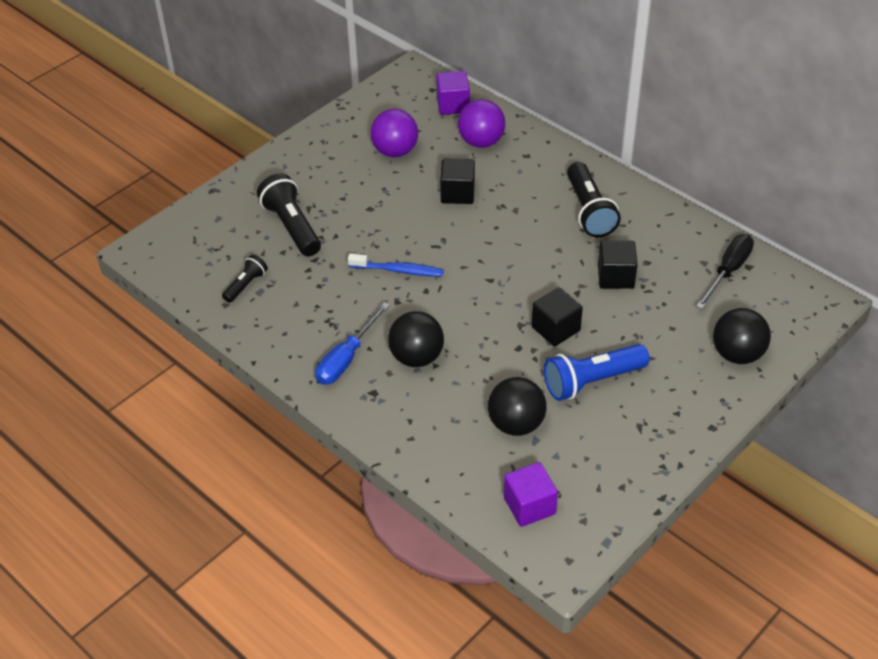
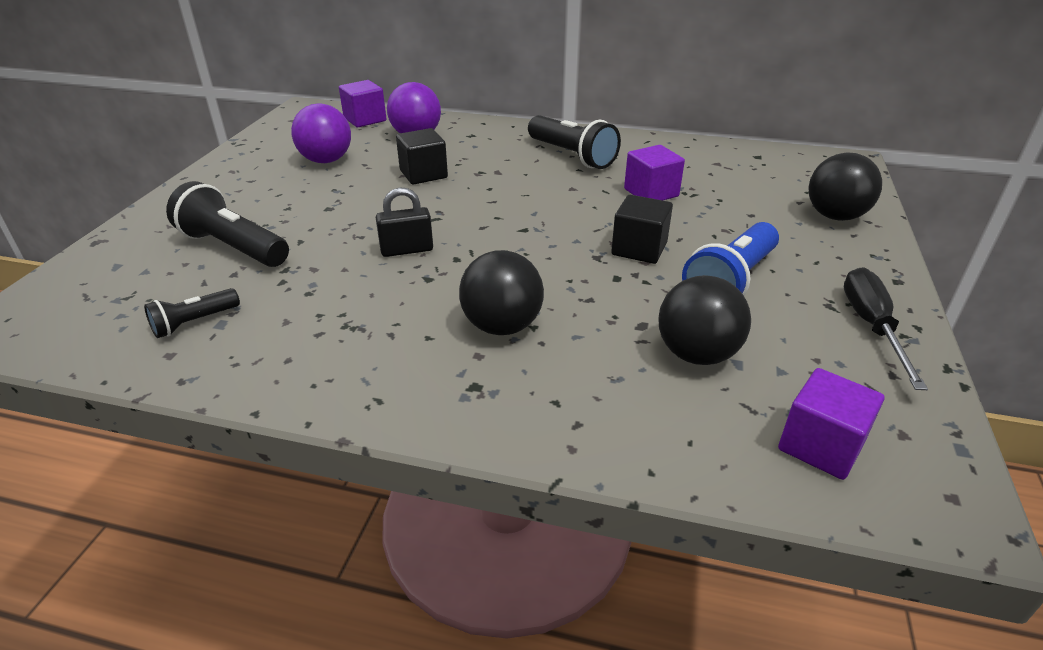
camera: 30 degrees left, 10 degrees down
black flashlight [222,255,268,303] -> black flashlight turned 135 degrees counterclockwise [144,288,240,338]
blue screwdriver [315,302,390,385] -> none
blue toothbrush [348,254,444,277] -> black padlock [376,187,433,257]
black cube [598,241,638,289] -> purple cube [624,145,685,200]
black screwdriver [696,234,754,309] -> black screwdriver moved to [844,267,928,390]

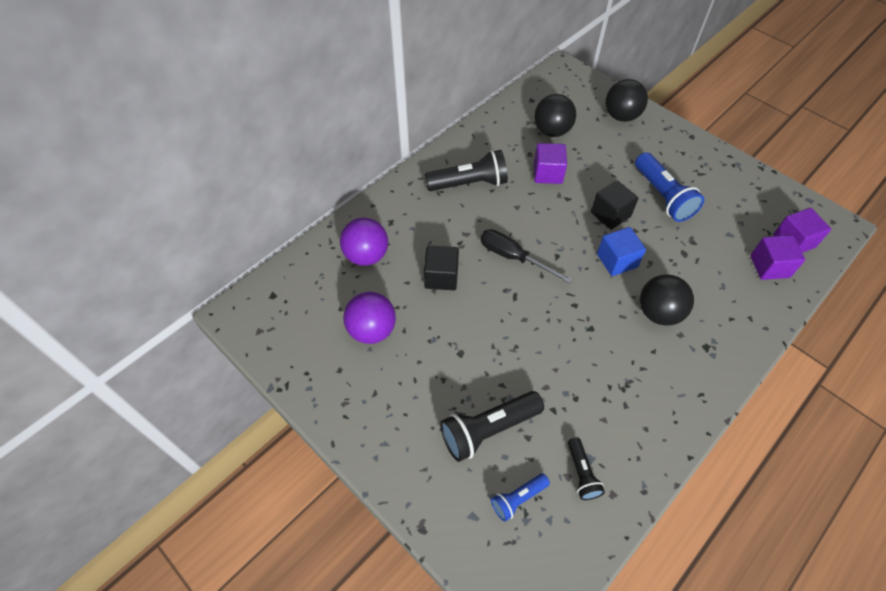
camera: 60 degrees left, 20 degrees up
purple cube [339,80,386,127] -> purple cube moved to [750,235,805,280]
black padlock [376,187,433,257] -> none
black ball [658,275,751,365] -> black ball moved to [534,94,576,137]
black screwdriver [844,267,928,390] -> black screwdriver moved to [480,229,573,284]
none -> blue flashlight [491,473,550,522]
none -> blue cube [597,227,646,276]

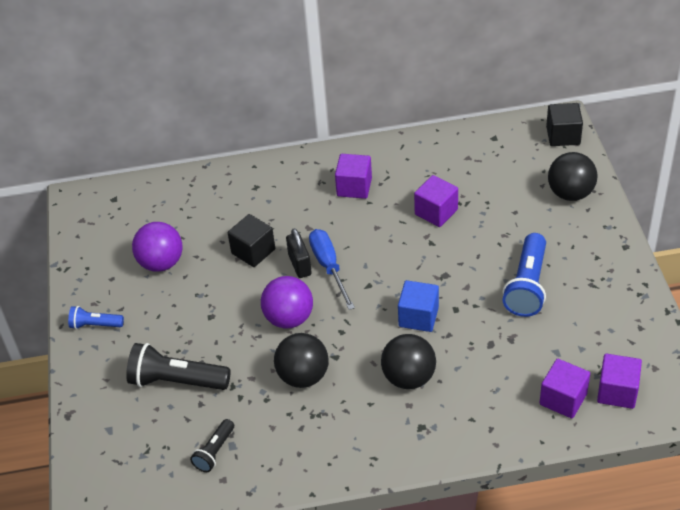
camera: 40 degrees right, 10 degrees down
purple ball [340,218,388,266] -> purple ball moved to [261,276,313,329]
black flashlight [425,150,508,191] -> purple cube [335,154,372,199]
black screwdriver [480,229,573,284] -> blue screwdriver [309,229,355,310]
blue flashlight [491,473,550,522] -> blue flashlight moved to [68,306,124,329]
black ball [534,94,576,137] -> black ball moved to [274,333,329,388]
black cube [591,180,639,230] -> black cube moved to [546,103,583,146]
none -> black padlock [286,228,312,278]

